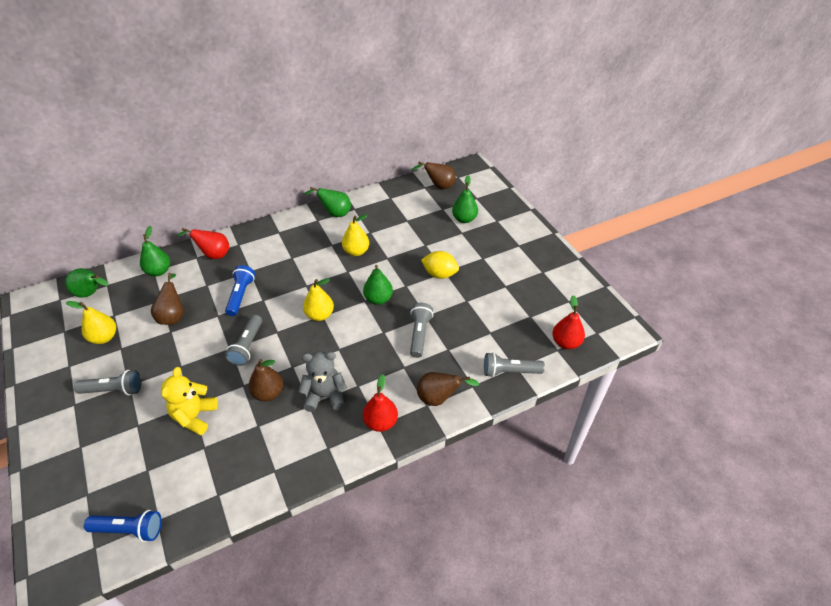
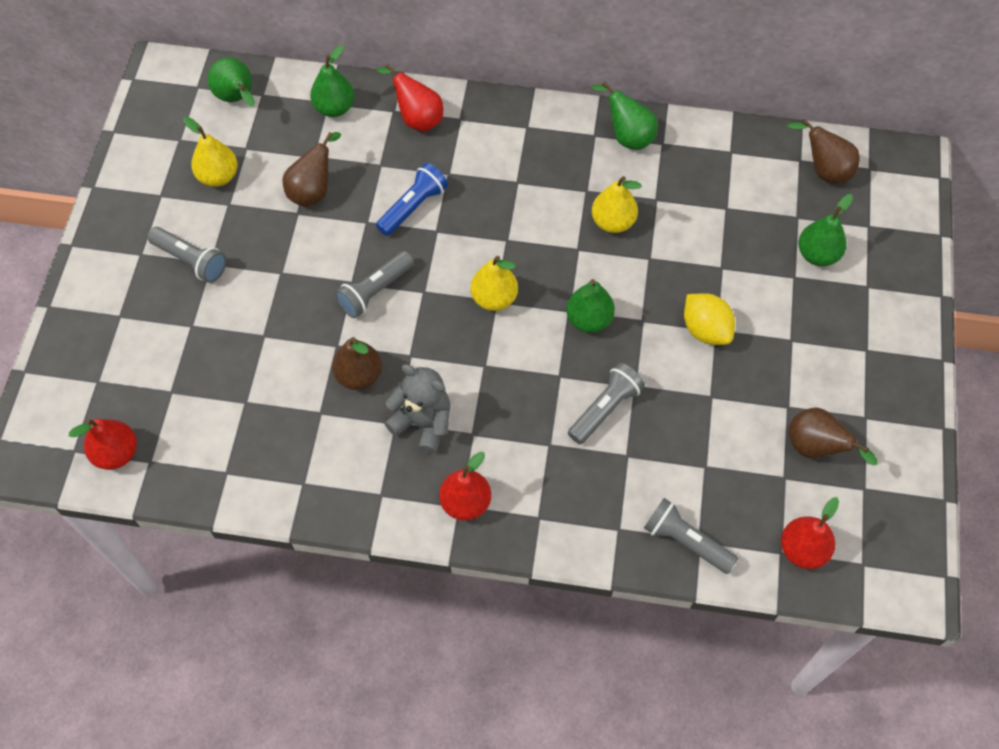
camera: 35 degrees right, 15 degrees up
blue flashlight [84,510,162,542] -> red pear [69,419,137,470]
yellow teddy bear [161,367,218,435] -> none
brown pear [417,372,479,406] -> brown pear moved to [789,407,878,466]

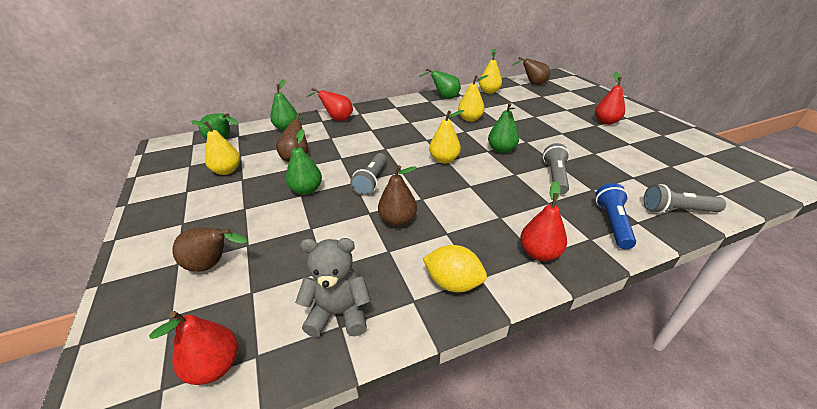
camera: 30 degrees left, 25 degrees down
grey flashlight [147,227,227,283] -> none
blue flashlight [376,163,448,236] -> blue flashlight moved to [596,183,636,249]
grey teddy bear [384,364,450,454] -> grey teddy bear moved to [295,238,371,337]
yellow lemon [684,293,735,345] -> yellow lemon moved to [423,245,487,292]
red pear [781,497,839,569] -> red pear moved to [595,72,625,125]
brown pear [789,407,878,466] -> brown pear moved to [172,228,247,272]
green pear [799,194,853,266] -> green pear moved to [286,129,322,195]
none -> yellow pear [479,49,502,94]

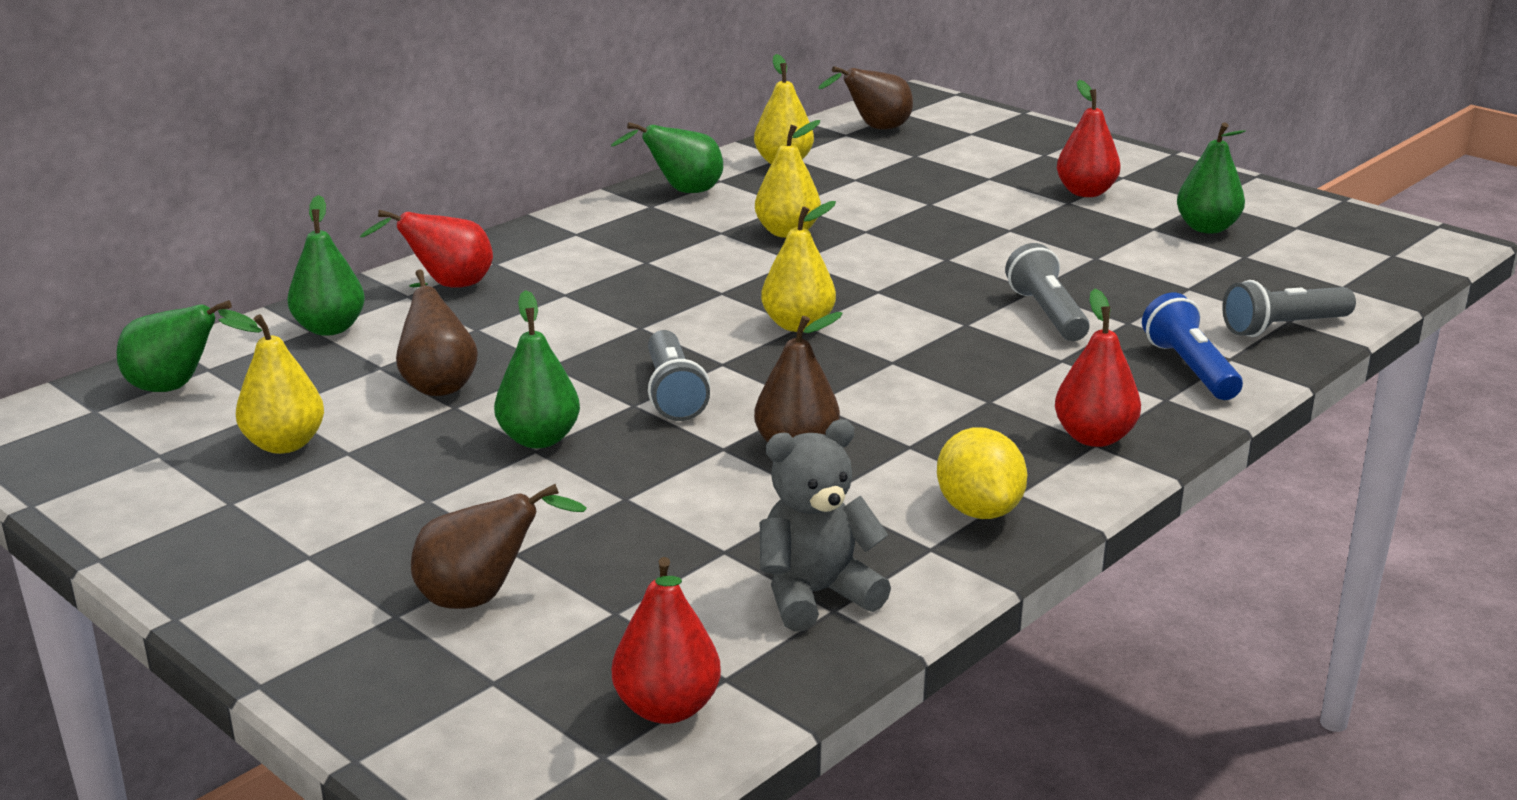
camera: 25 degrees left, 10 degrees down
yellow lemon [423,245,487,292] -> yellow lemon turned 75 degrees clockwise [937,428,1027,519]
green pear [488,102,519,153] -> green pear moved to [1177,122,1246,234]

